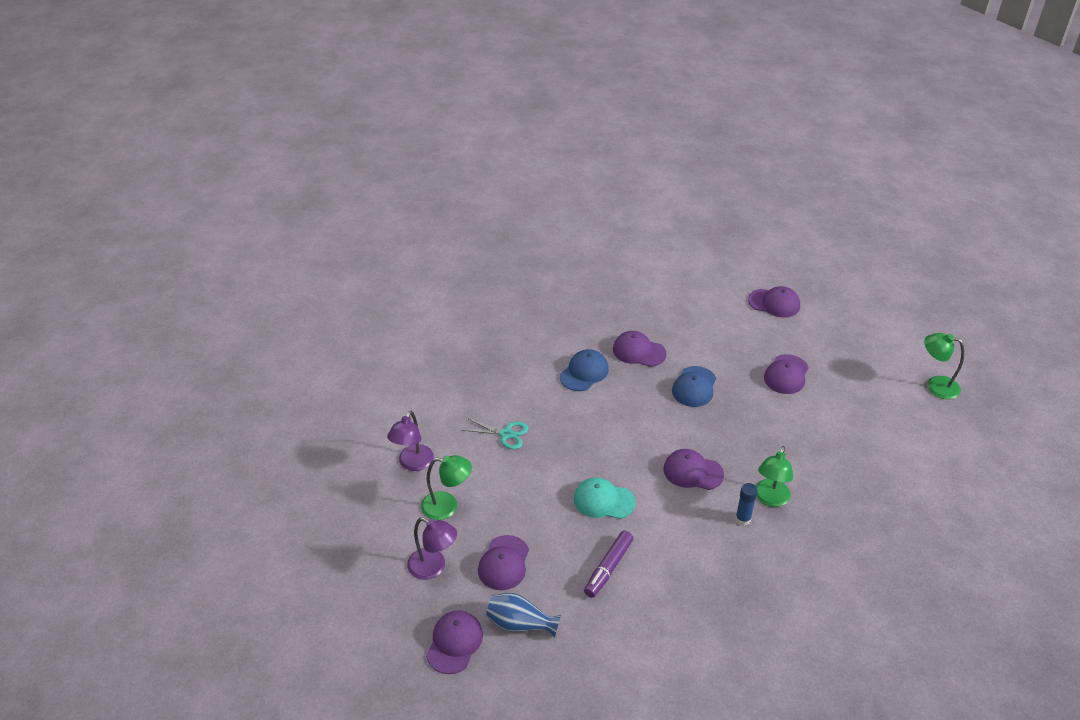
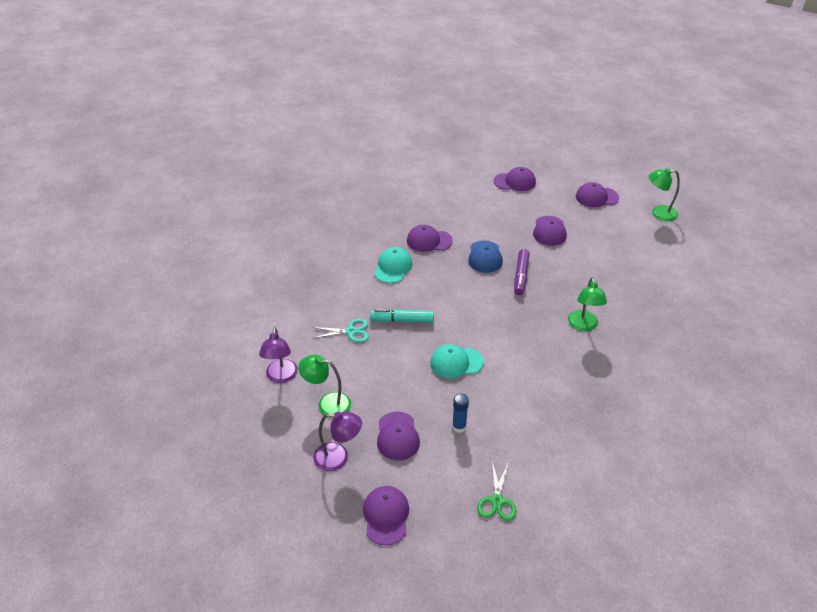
camera: 20 degrees left, 0 degrees up
green lamp [421,455,472,520] -> green lamp turned 150 degrees counterclockwise [298,355,351,418]
blue vase [486,593,561,638] -> none
blue cap [560,349,609,391] -> turquoise cap [374,247,413,283]
purple marker [584,531,634,598] -> purple marker moved to [514,249,529,295]
purple cap [663,449,724,490] -> purple cap moved to [576,182,619,207]
blue glue stick [735,483,758,526] -> blue glue stick moved to [452,393,469,433]
none -> turquoise marker [370,309,434,323]
none -> green scissors [477,462,516,521]

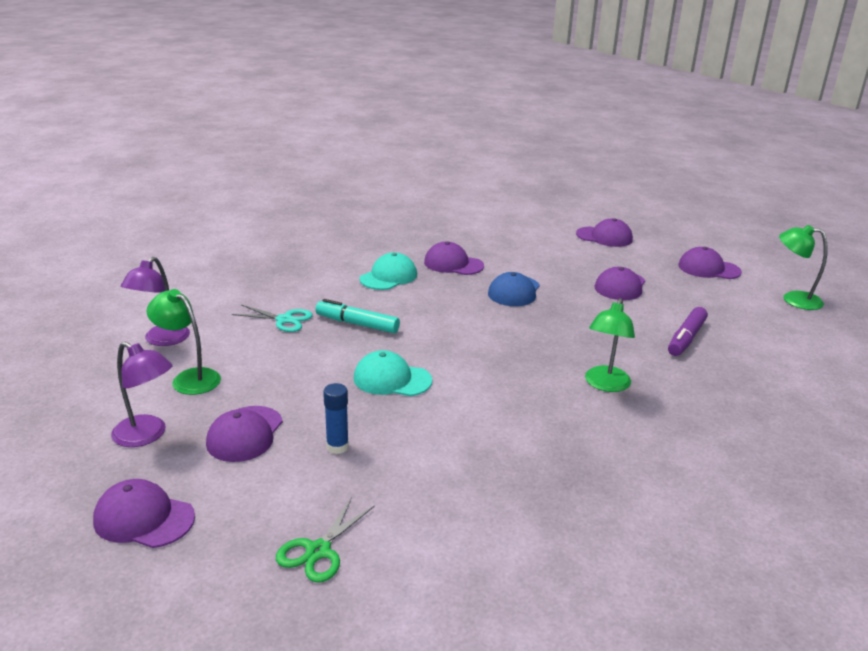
camera: 20 degrees right, 15 degrees down
purple cap [363,486,409,545] -> purple cap turned 90 degrees counterclockwise [93,479,195,548]
purple marker [514,249,529,295] -> purple marker moved to [668,307,708,356]

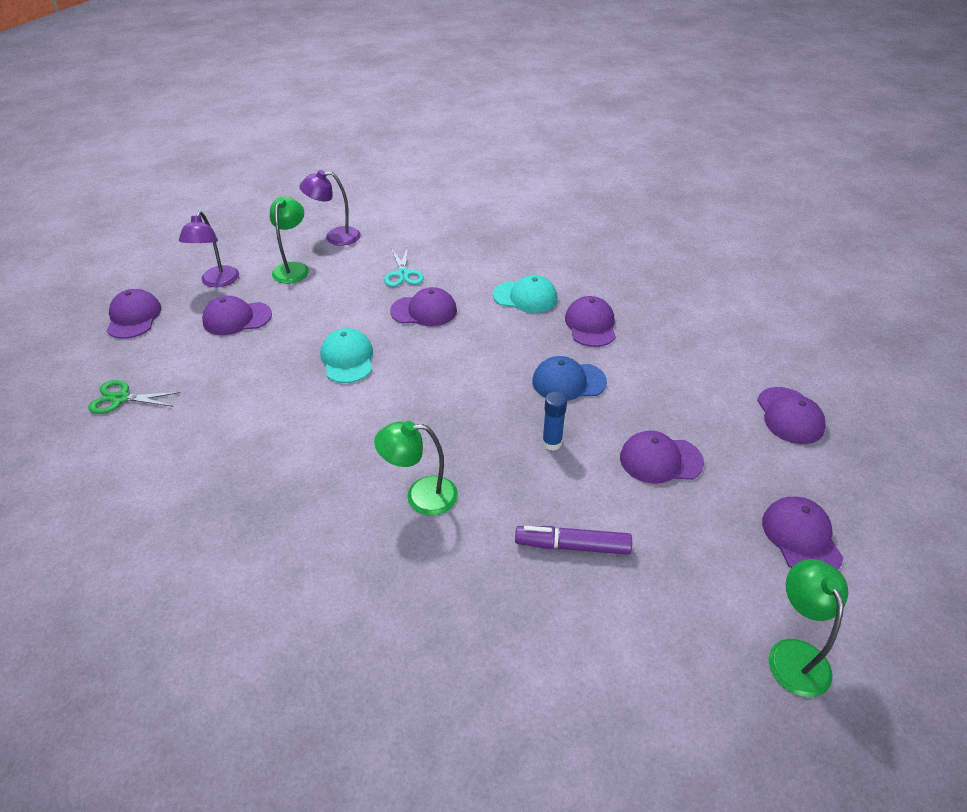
camera: 65 degrees right, 15 degrees up
turquoise marker [315,299,400,333] -> purple cap [390,287,457,326]
blue glue stick [323,383,349,454] -> blue glue stick moved to [542,392,567,451]

